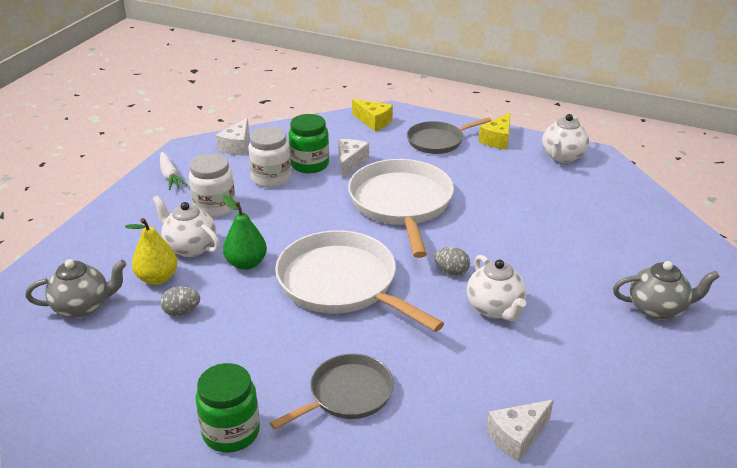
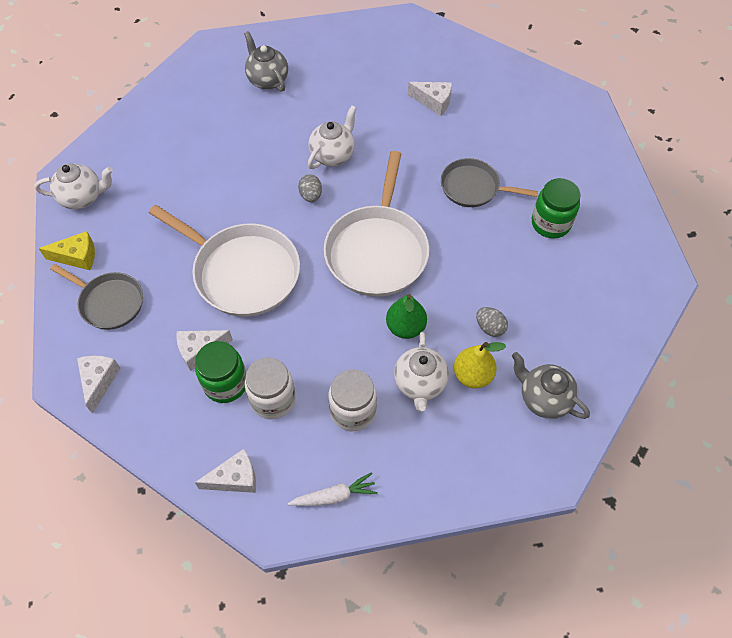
camera: 125 degrees left, 25 degrees up
white carrot [160,152,188,190] -> white carrot turned 45 degrees clockwise [288,472,378,506]
white pan [348,159,454,258] -> white pan turned 105 degrees counterclockwise [149,205,300,317]
yellow cheese [352,99,393,131] -> white cheese [77,356,120,414]

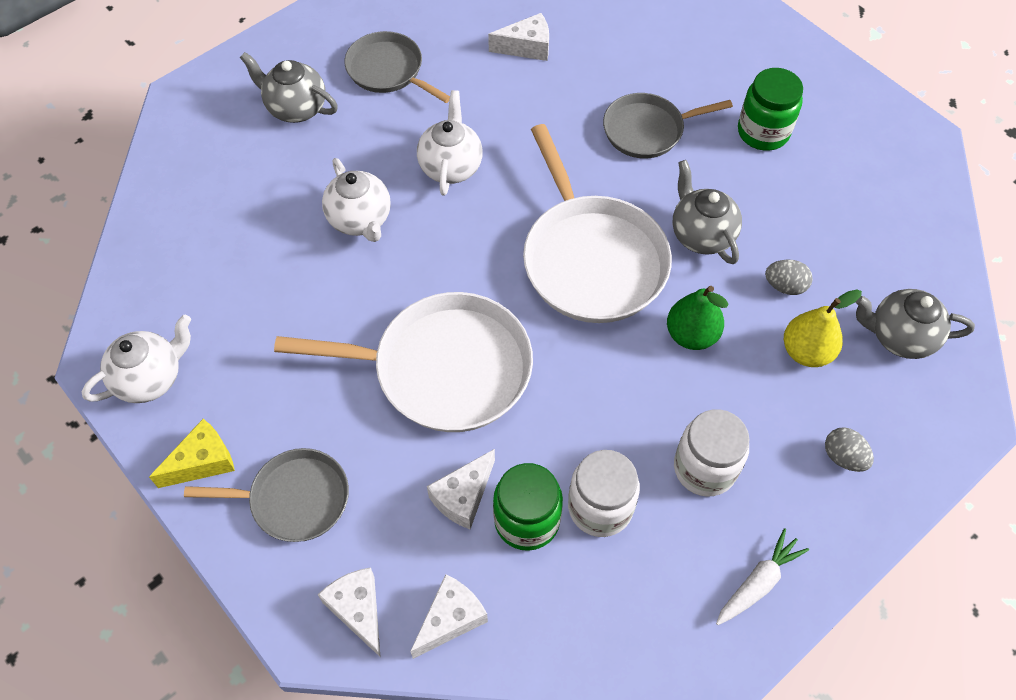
camera: 30 degrees left, 0 degrees up
white cheese [195,449,256,493] -> white cheese moved to [410,574,488,659]
grey egg [298,174,322,202] -> grey egg moved to [825,427,874,472]
white teapot [394,332,449,412] -> white teapot moved to [322,158,391,242]
none -> grey pan [345,31,450,103]
none -> grey teapot [672,160,742,264]

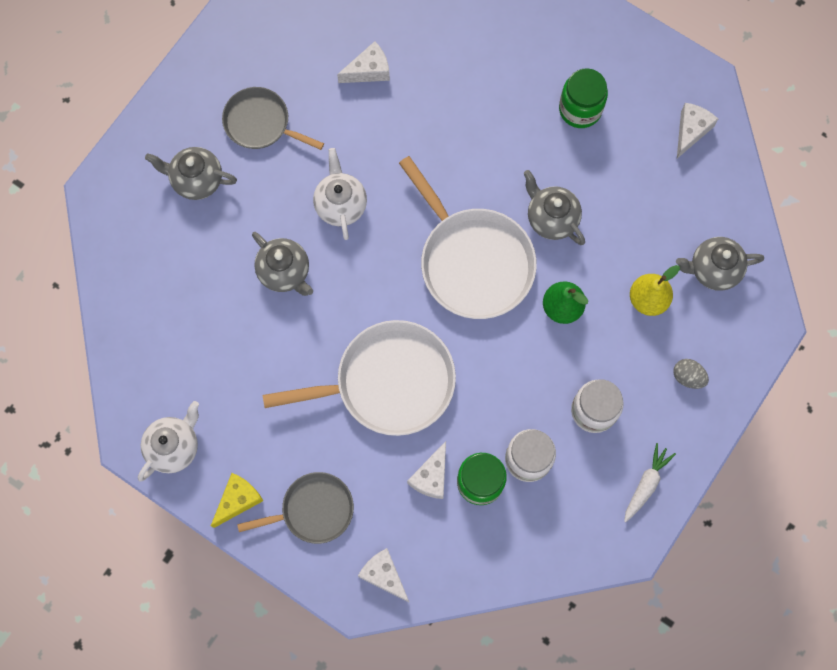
camera: 15 degrees left, 15 degrees up
white teapot [322,158,391,242] -> grey teapot [252,232,313,296]
white cheese [410,574,488,659] -> white cheese moved to [677,103,718,158]
grey pan [603,93,733,159] -> none
grey egg [765,260,813,295] -> none

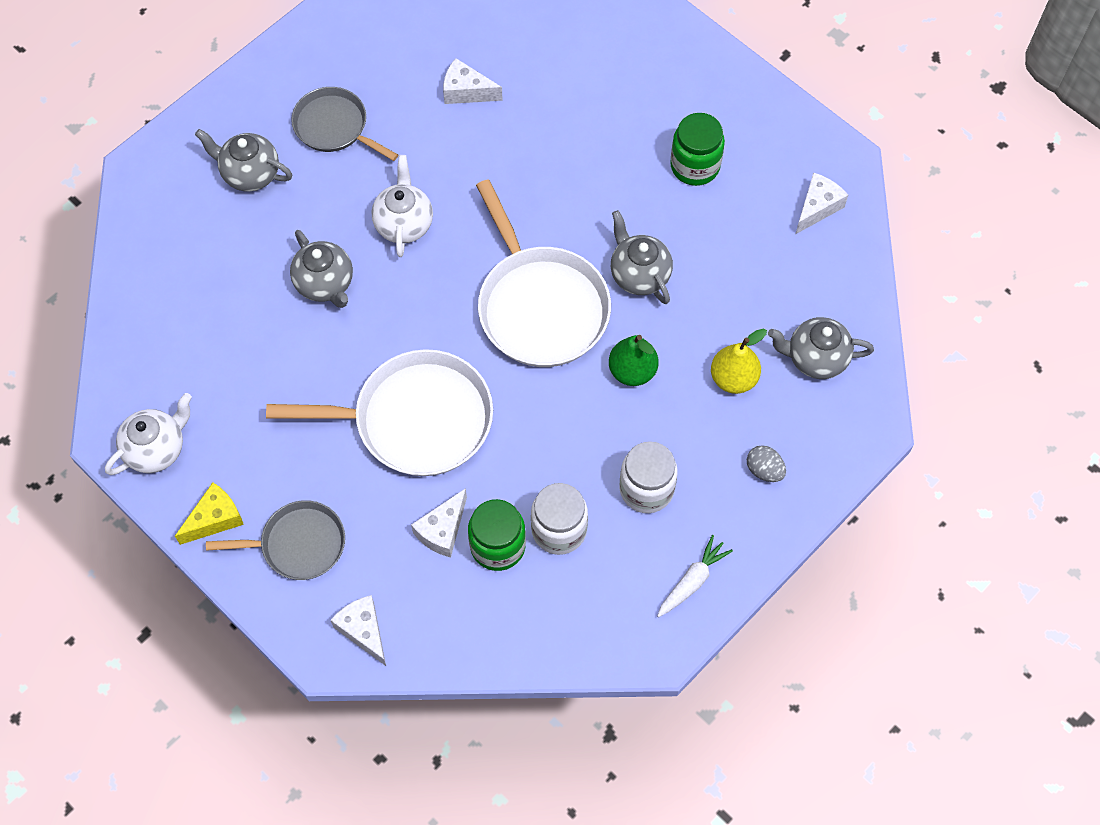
camera: 10 degrees right, 10 degrees down
white cheese [337,41,390,83] -> white cheese turned 150 degrees counterclockwise [443,58,503,104]

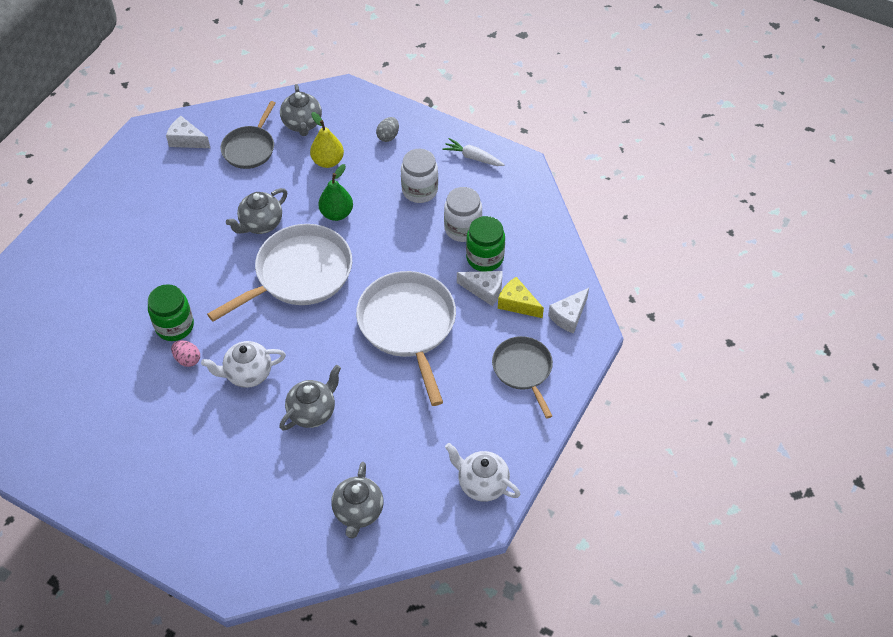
camera: 105 degrees left, 10 degrees down
yellow cheese [175,482,244,545] -> yellow cheese moved to [498,277,544,318]
grey teapot [195,129,292,192] -> grey teapot moved to [331,462,384,538]
grey pan [291,87,398,161] -> grey pan moved to [221,101,275,169]
white cheese [443,58,503,104] -> none
green jar [670,113,725,186] -> green jar moved to [148,284,194,341]
none -> pink egg [171,340,200,367]

